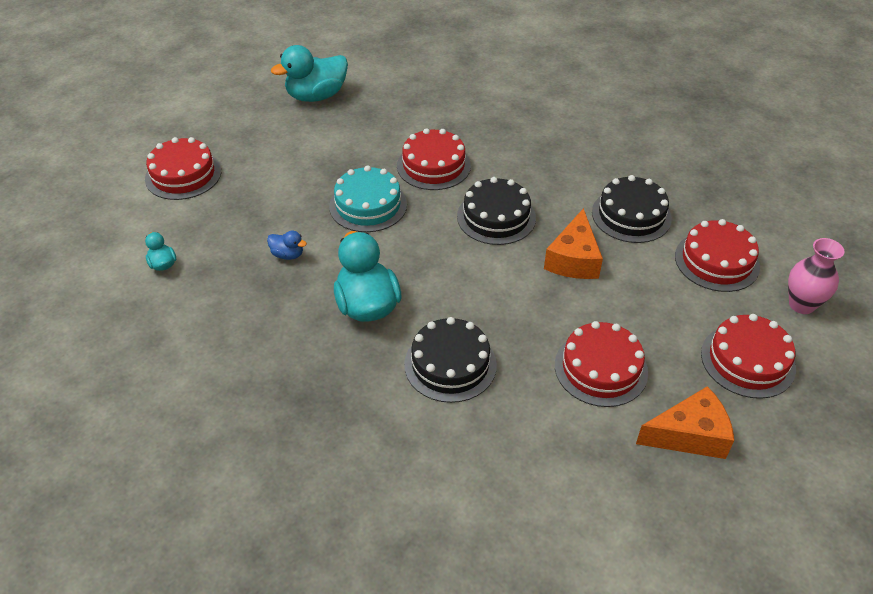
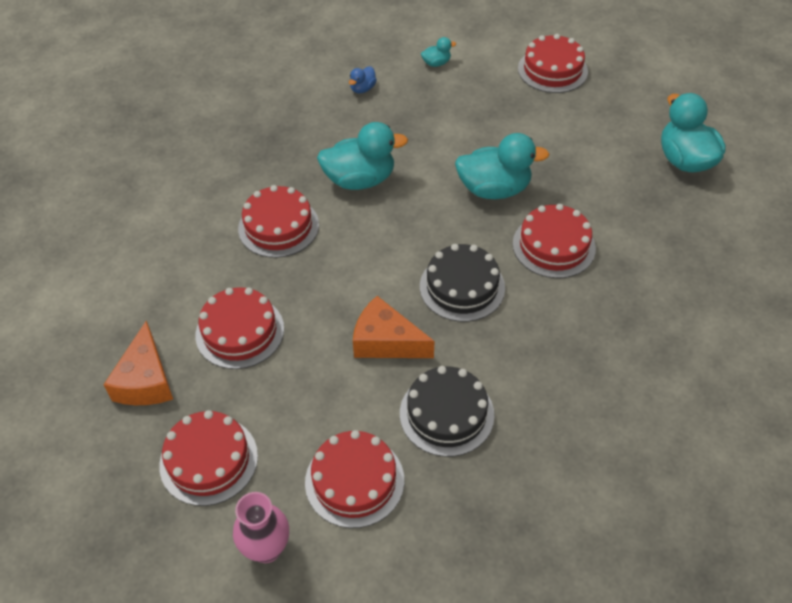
camera: 100 degrees right, 5 degrees up
blue duck [267,231,307,260] -> blue duck moved to [349,66,377,93]
turquoise cake [329,165,407,232] -> turquoise duck [455,133,549,199]
black cake [404,317,497,403] -> red cake [238,185,319,258]

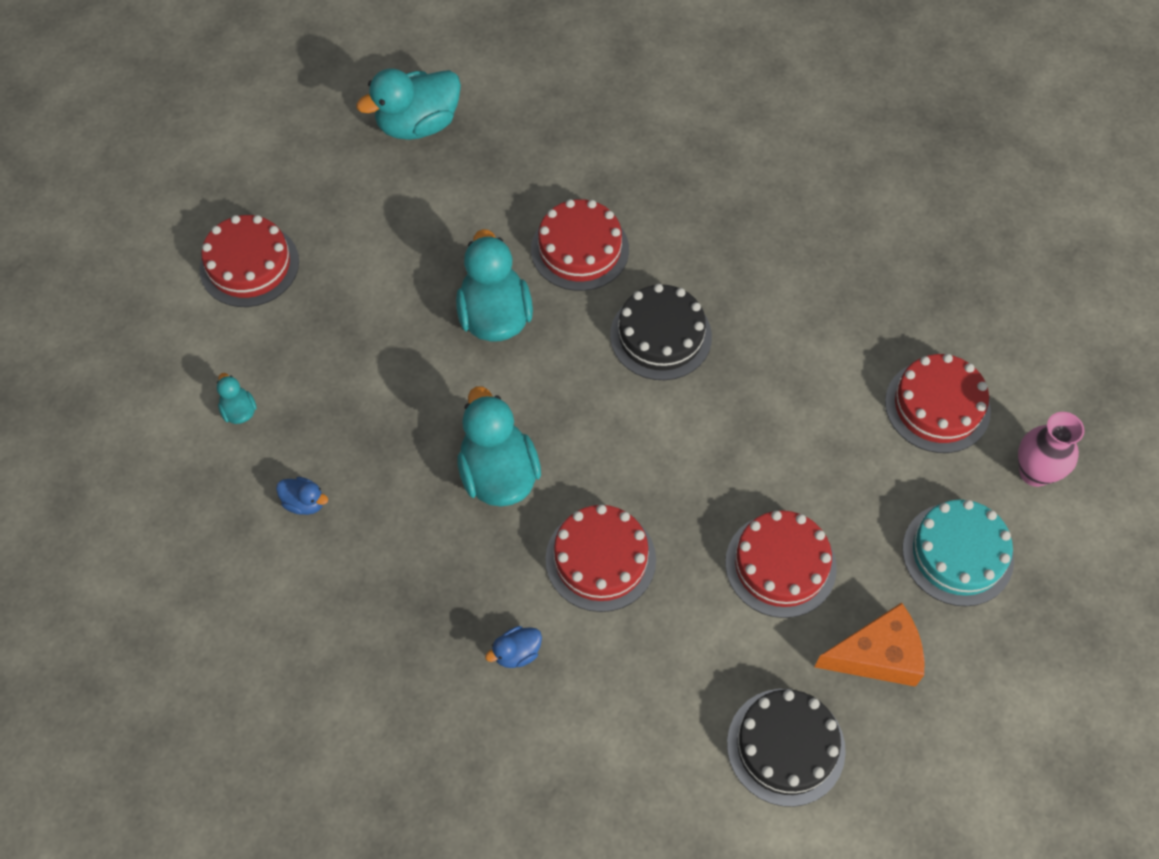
camera: 100 degrees left, 10 degrees up
red cake [159,410,258,506] -> turquoise cake [902,500,1014,606]
orange cheese [353,296,435,358] -> none
black cake [400,366,494,457] -> black cake moved to [727,689,846,807]
none -> blue duck [485,626,542,668]

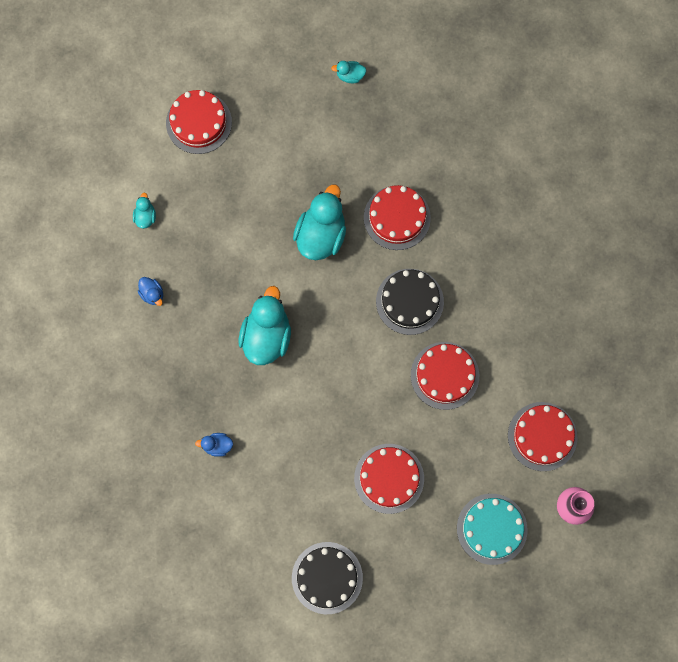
camera: 30 degrees right, 15 degrees up
turquoise duck [356,68,461,140] -> turquoise duck [331,61,367,83], size x0.46
red cake [546,504,656,612] -> red cake moved to [411,342,479,410]
orange cheese [814,603,924,687] -> none

